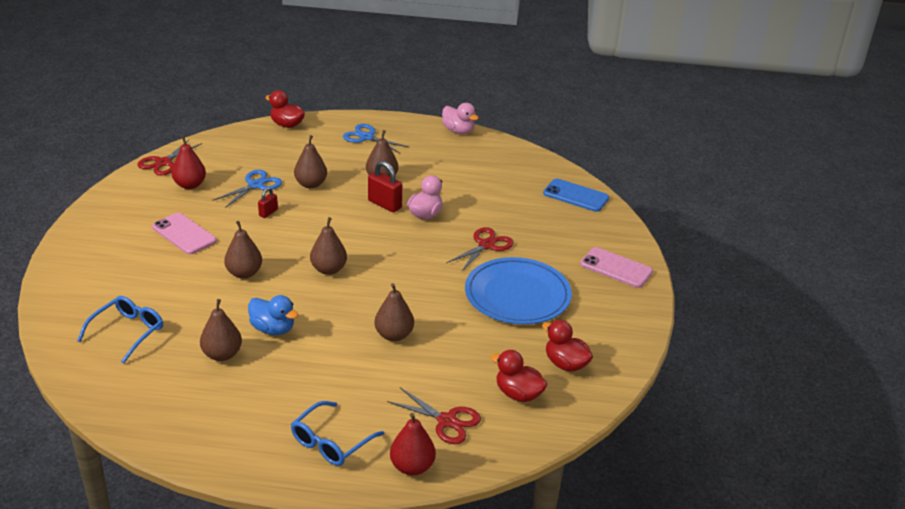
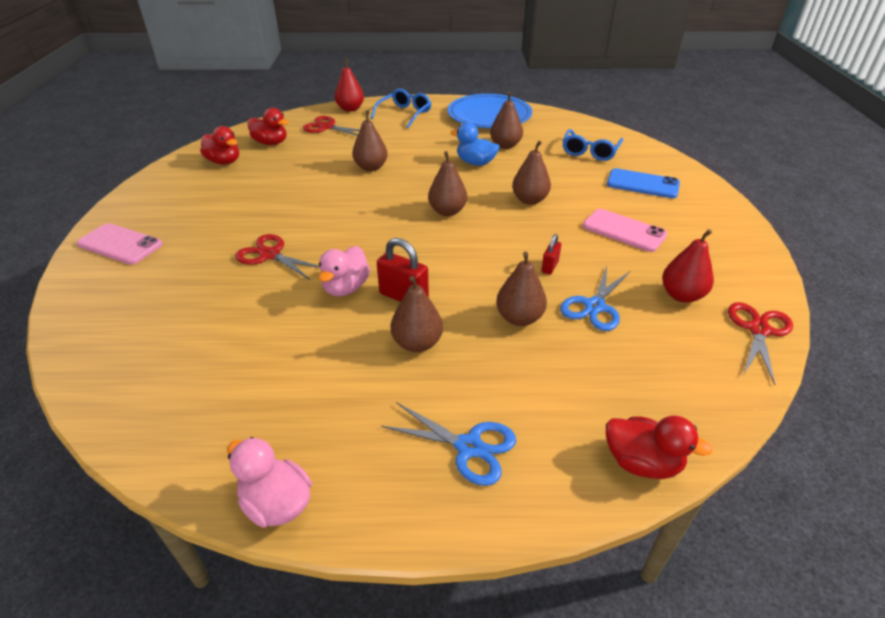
camera: 175 degrees right, 5 degrees up
red scissors [446,227,514,272] -> red scissors turned 90 degrees clockwise [235,234,320,280]
blue plate [465,257,572,324] -> blue plate moved to [448,94,532,128]
blue phone [543,179,609,212] -> blue phone moved to [607,168,680,198]

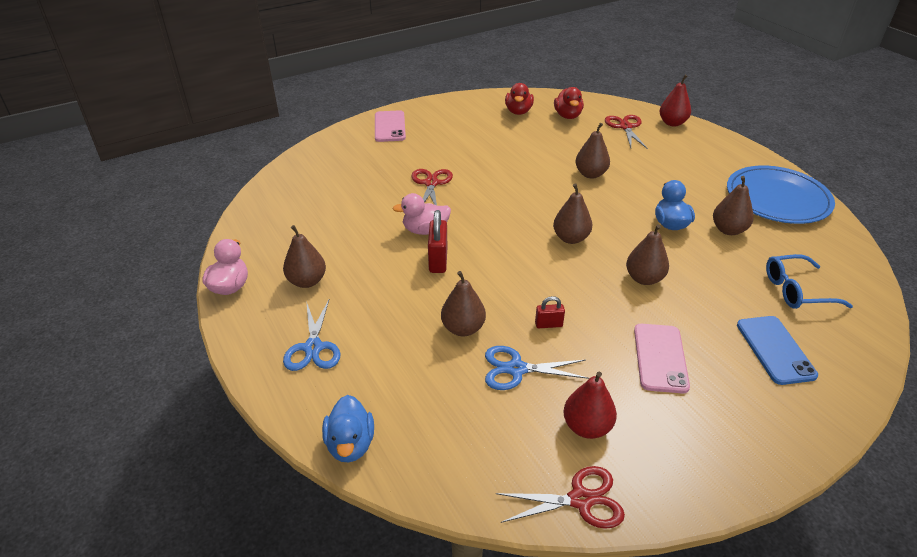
camera: 60 degrees right, 0 degrees up
blue glasses [371,89,431,128] -> none
brown pear [391,276,443,352] -> brown pear moved to [283,225,326,288]
red duck [606,415,713,479] -> blue duck [322,395,374,463]

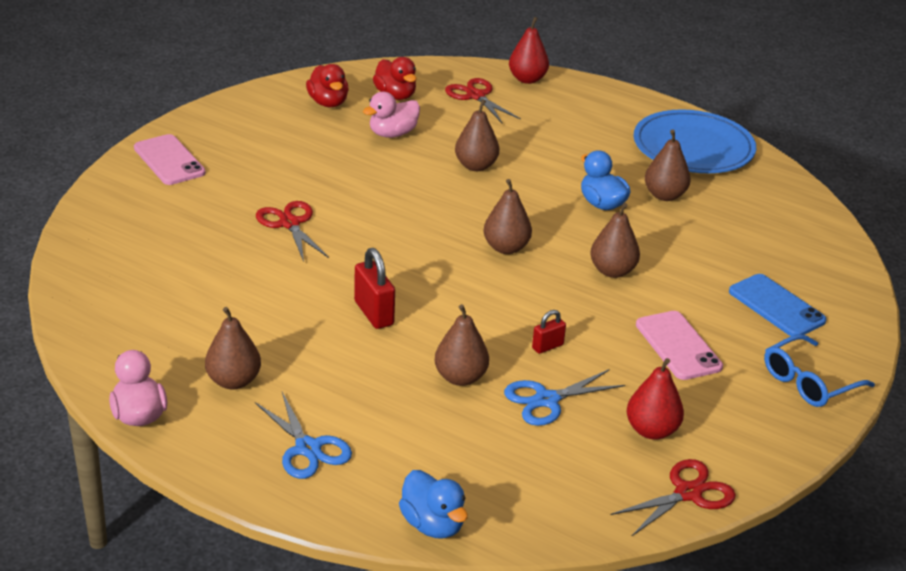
camera: 30 degrees left, 5 degrees down
pink duck [393,193,451,235] -> pink duck moved to [363,92,420,138]
blue glasses [766,254,853,309] -> blue glasses moved to [764,334,875,407]

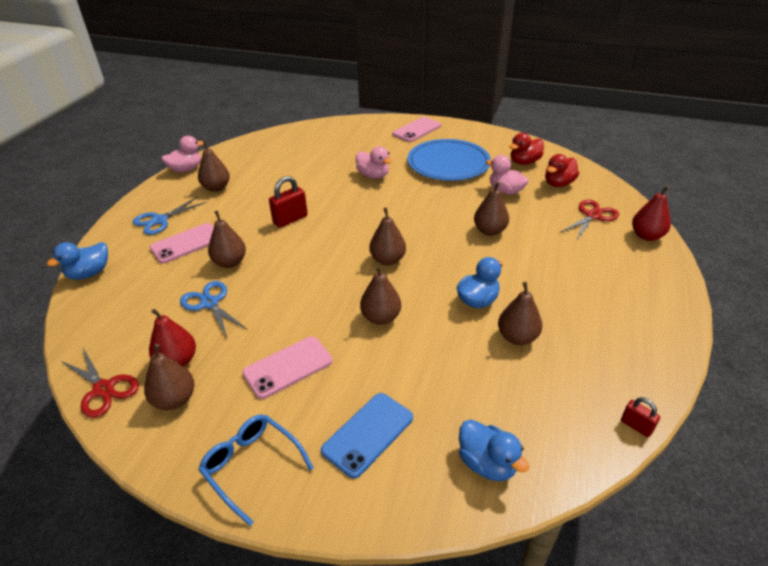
camera: 80 degrees right, 5 degrees up
red scissors [256,201,329,262] -> pink duck [356,146,393,179]
red padlock [532,310,566,354] -> red padlock moved to [621,397,660,437]
blue plate [633,109,756,173] -> blue plate moved to [408,139,491,181]
none -> brown pear [144,344,194,410]
none -> pink phone [150,223,214,264]
none -> blue duck [459,420,529,481]

